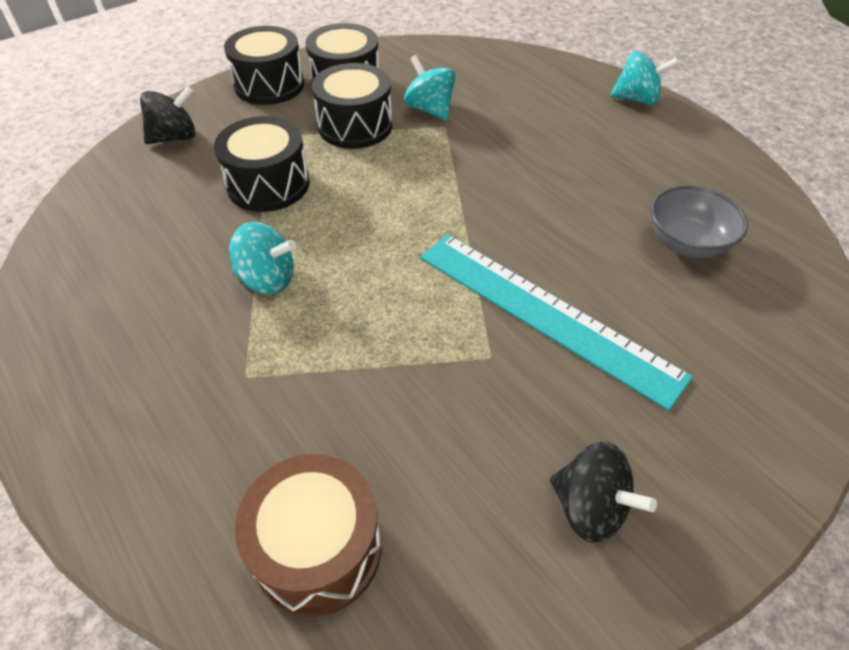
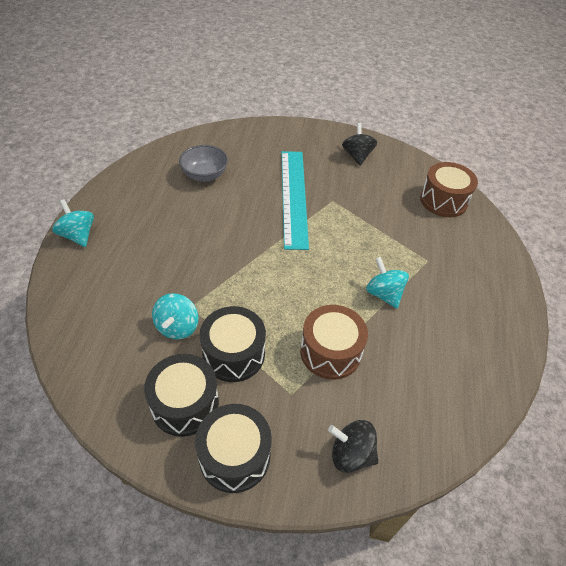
camera: 135 degrees left, 0 degrees up
black drum [214,116,310,212] -> brown drum [300,305,368,380]

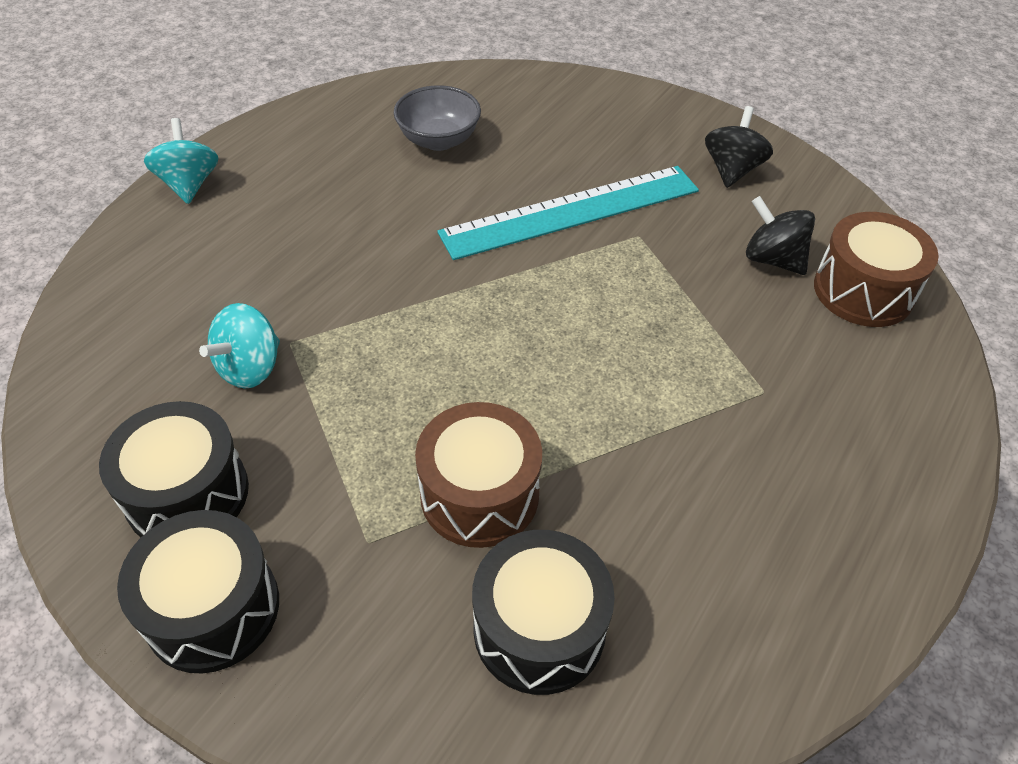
camera: 25 degrees right, 0 degrees up
black drum [200,306,266,382] -> black drum moved to [472,530,615,695]
turquoise ruler [281,151,309,250] -> turquoise ruler turned 45 degrees clockwise [437,166,699,260]
black spinning top [328,420,378,473] -> black spinning top moved to [746,196,815,275]
turquoise spinning top [366,257,409,308] -> none

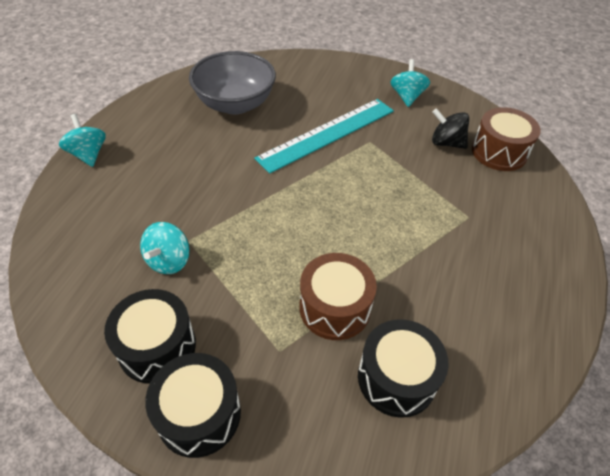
camera: 15 degrees left, 0 degrees up
grey bowl [394,85,481,151] -> grey bowl [189,51,276,115], size x1.60
black spinning top [705,106,773,188] -> turquoise spinning top [391,59,430,107]

